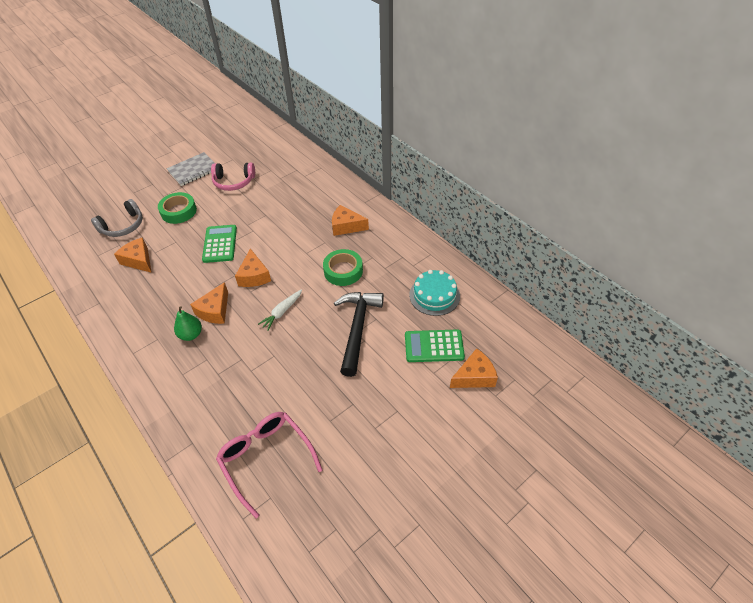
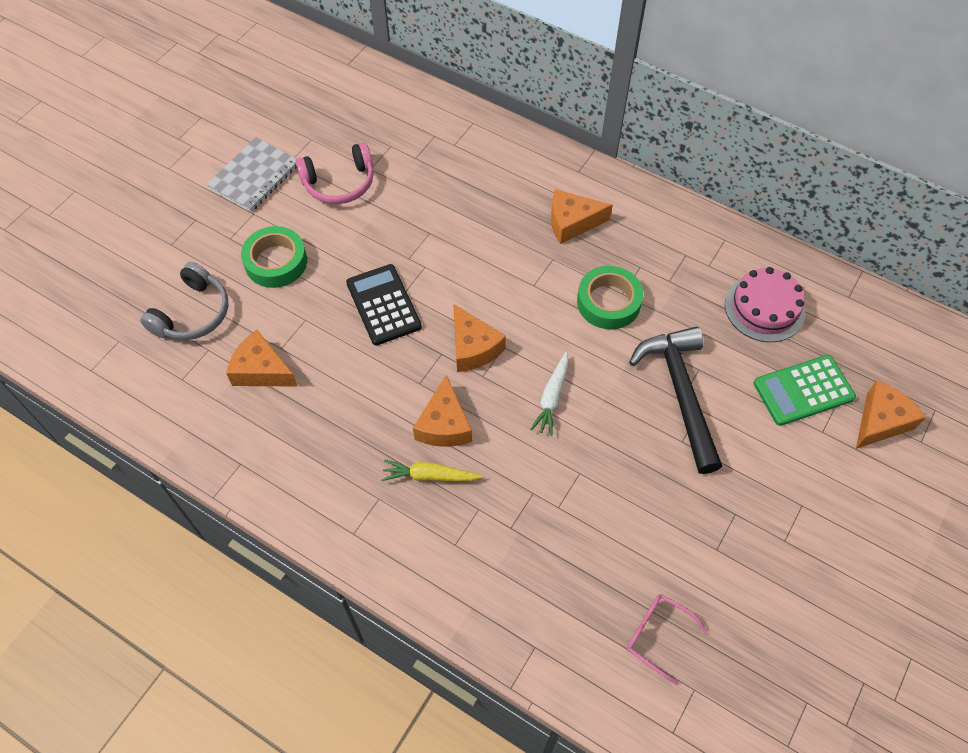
camera: 20 degrees left, 10 degrees up
green pear [174,306,202,341] -> yellow carrot [382,459,483,481]
green calculator [202,225,237,263] -> black calculator [346,264,422,345]
pink glasses [216,412,323,518] -> pink glasses [626,594,707,685], size x0.55
turquoise cake [409,270,460,316] -> pink cake [725,267,805,342]

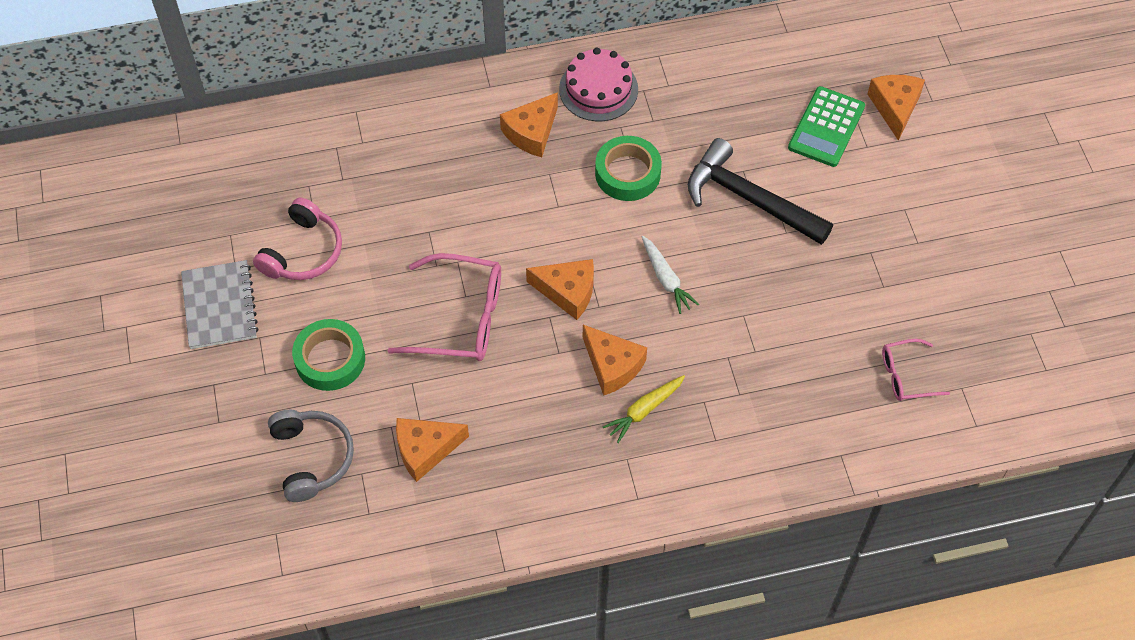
camera: 45 degrees left, 0 degrees up
black calculator [346,264,422,345] -> pink glasses [388,253,501,361]
pink cake [725,267,805,342] -> pink cake moved to [559,48,638,121]

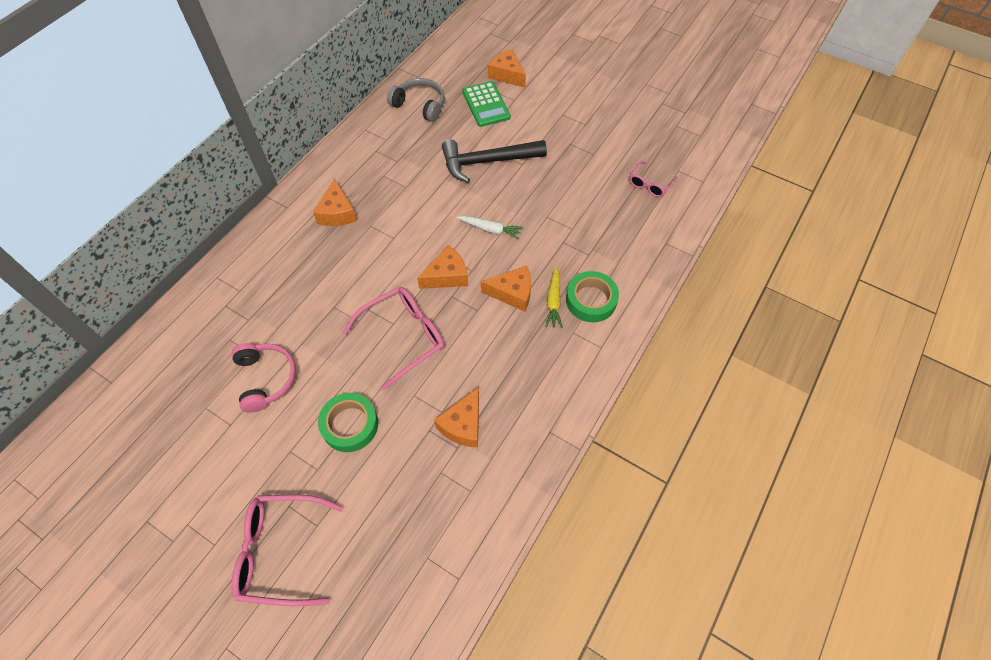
camera: 45 degrees left, 0 degrees up
grey notebook [181,260,259,349] -> none
grey headphones [268,410,354,502] -> grey headphones moved to [387,78,445,122]
pink cake [559,48,638,121] -> none
green tape [595,136,662,201] -> green tape moved to [566,271,619,322]
none -> pink glasses [231,495,344,606]

